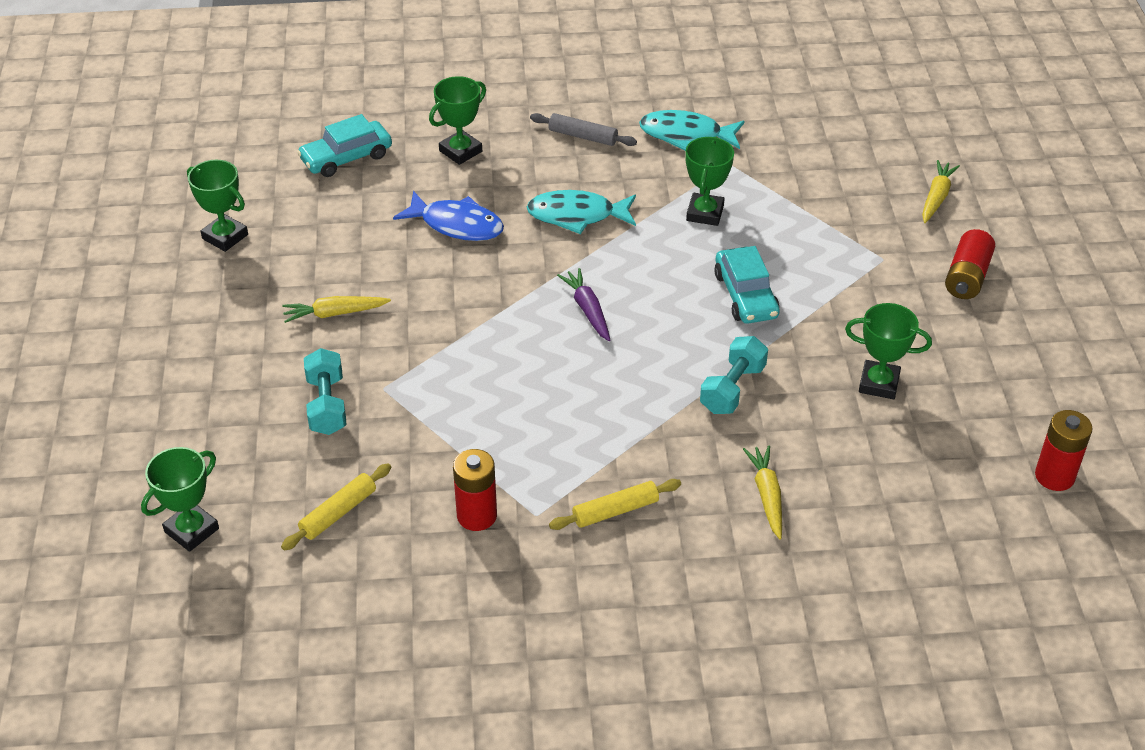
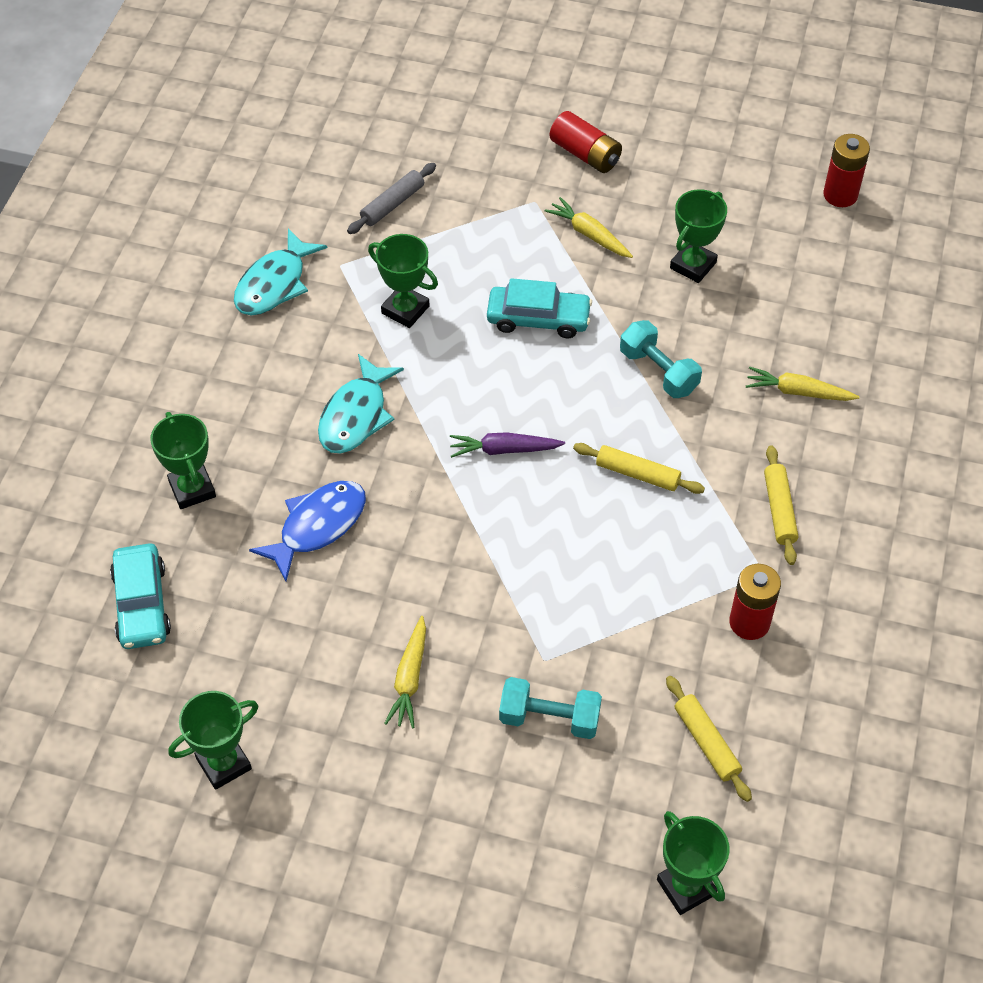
camera: 70 degrees left, 10 degrees up
grey rolling pin [530,113,637,146] -> grey rolling pin moved to [347,163,436,234]
yellow carrot [922,160,960,223] -> yellow carrot moved to [544,197,633,258]
none -> yellow rolling pin [573,443,705,494]

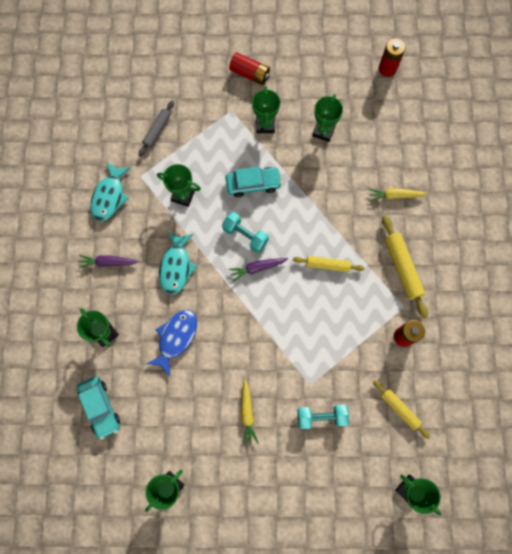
camera: 15 degrees left, 20 degrees up
yellow carrot [544,197,633,258] -> green trophy [252,86,280,133]
turquoise dumbbell [620,320,702,398] -> turquoise dumbbell moved to [222,212,269,253]
yellow rolling pin [764,445,798,565] -> yellow rolling pin [382,215,428,319], size x1.54
none -> purple carrot [79,255,139,269]

